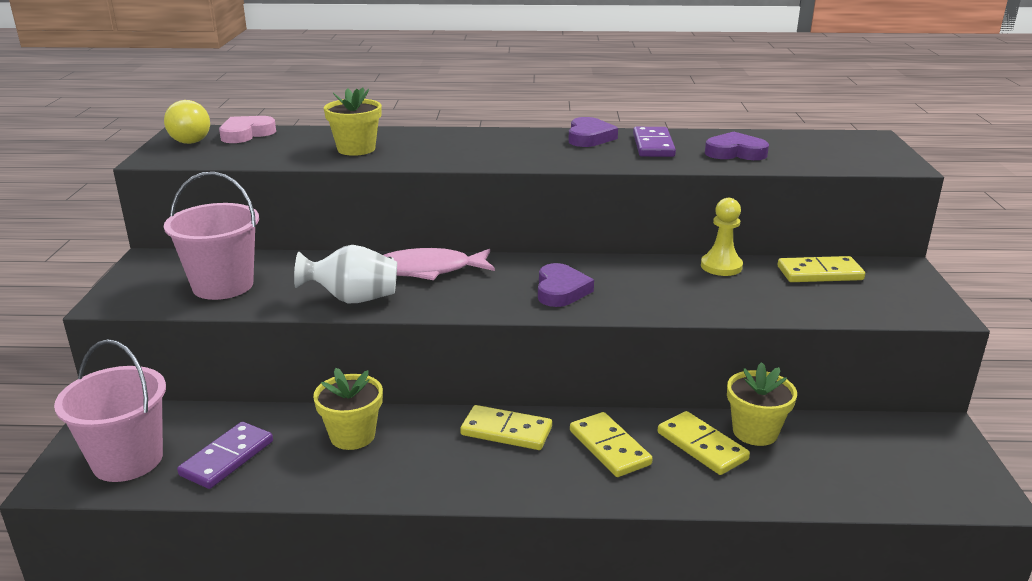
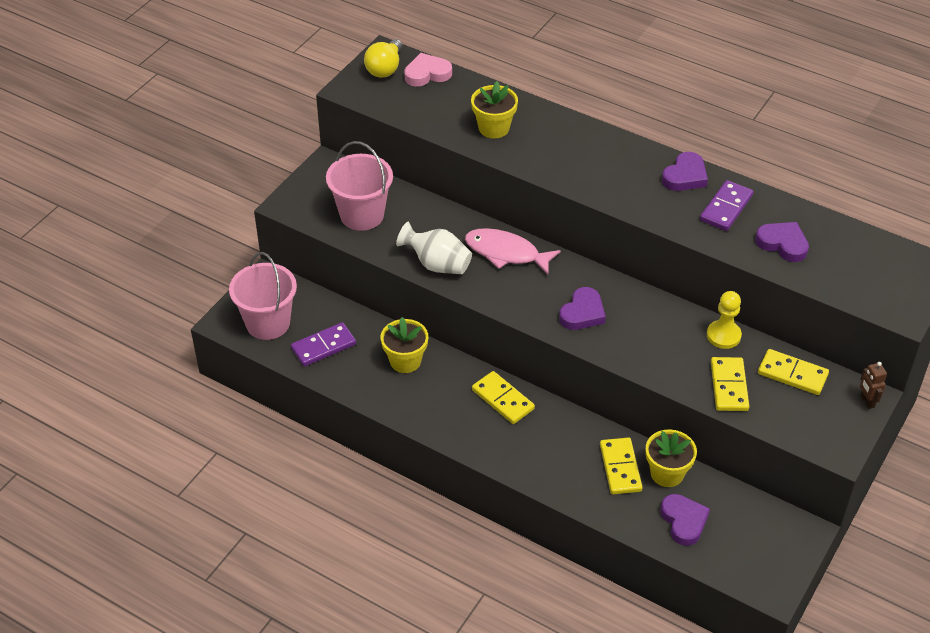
camera: 30 degrees right, 20 degrees up
yellow domino [570,412,653,477] -> yellow domino moved to [711,357,749,411]
none -> purple heart [660,494,710,546]
none -> brown robot [860,362,887,409]

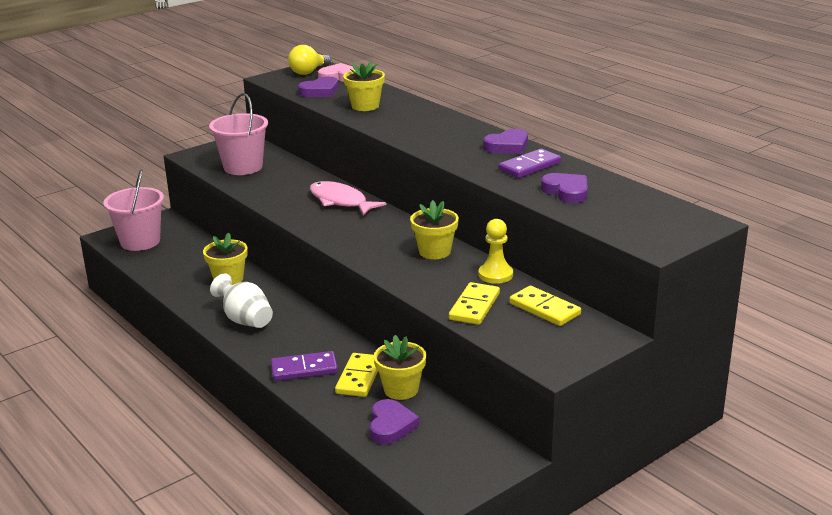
camera: 20 degrees right, 20 degrees down
purple domino [291,322,356,367] -> purple domino moved to [271,351,338,381]
white vase [396,222,472,274] -> white vase moved to [210,273,273,328]
yellow domino [472,371,535,424] -> none
purple heart [559,287,606,330] -> purple heart moved to [298,76,338,97]
brown robot [860,362,887,409] -> none
none -> yellow flower pot [410,200,459,259]

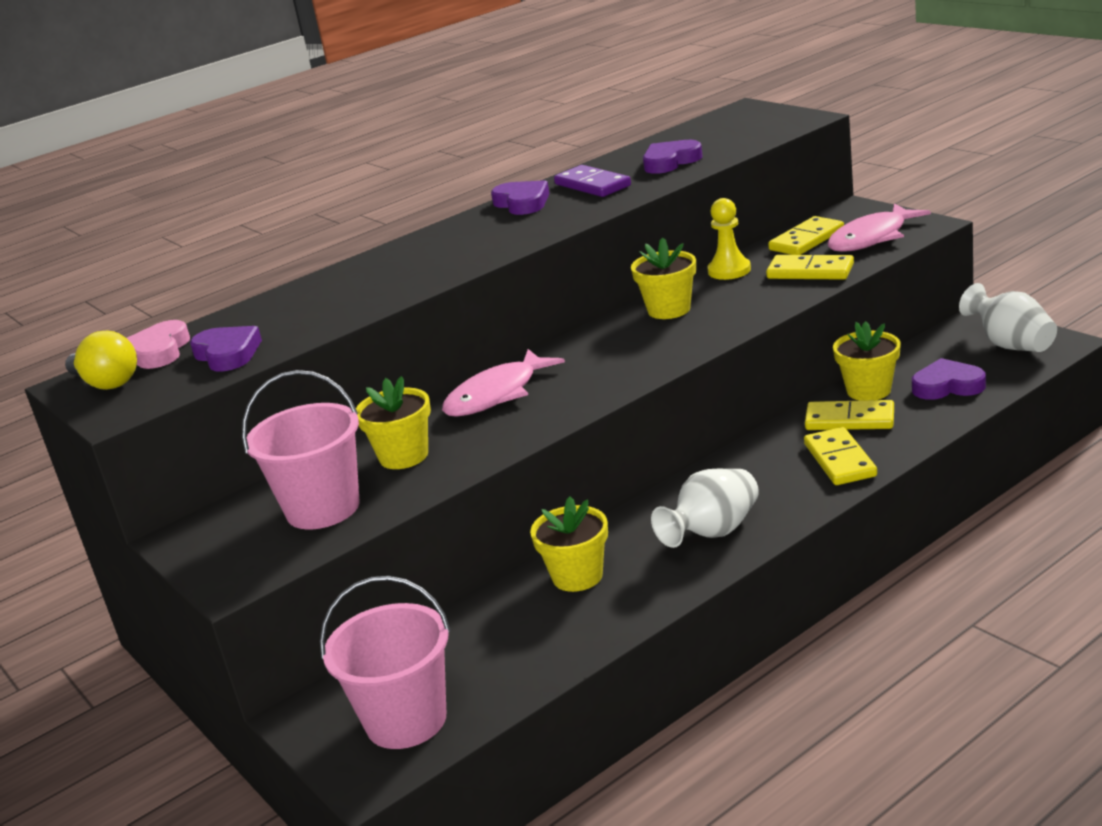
camera: 85 degrees left, 0 degrees up
purple domino [271,351,338,381] -> yellow domino [804,427,877,485]
yellow flower pot [343,62,385,111] -> yellow flower pot moved to [356,376,431,469]
none -> pink fish [827,203,931,252]
none -> white vase [959,283,1057,352]

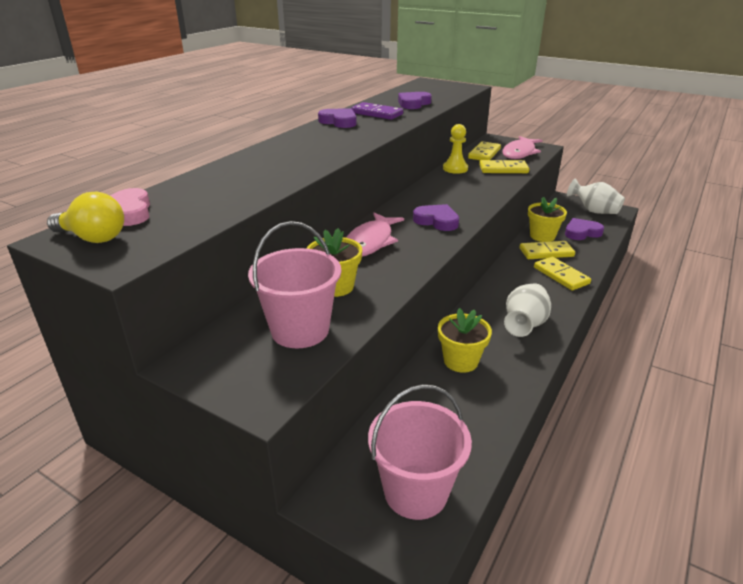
camera: 25 degrees left, 5 degrees up
purple heart [190,326,262,371] -> purple heart moved to [413,204,459,231]
yellow flower pot [631,238,696,319] -> none

